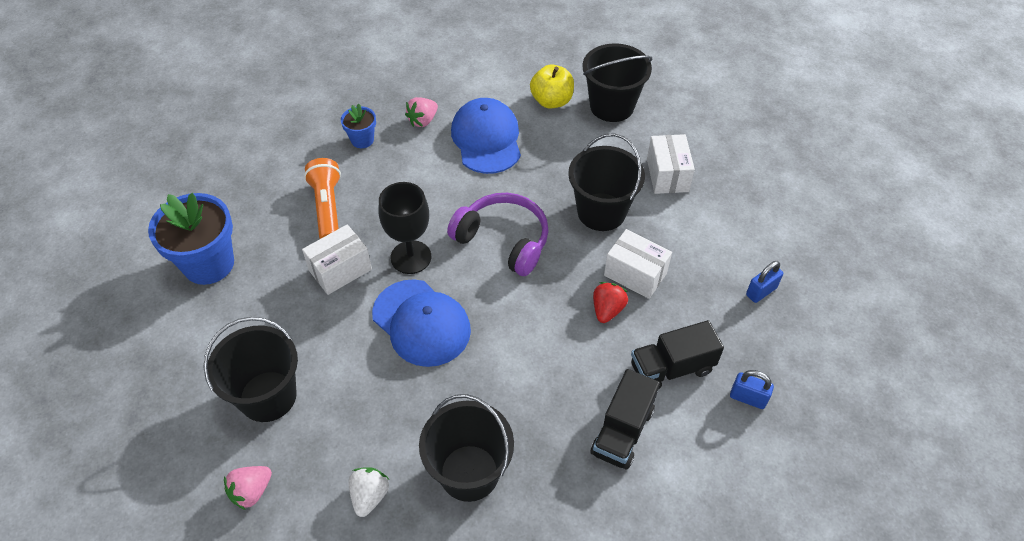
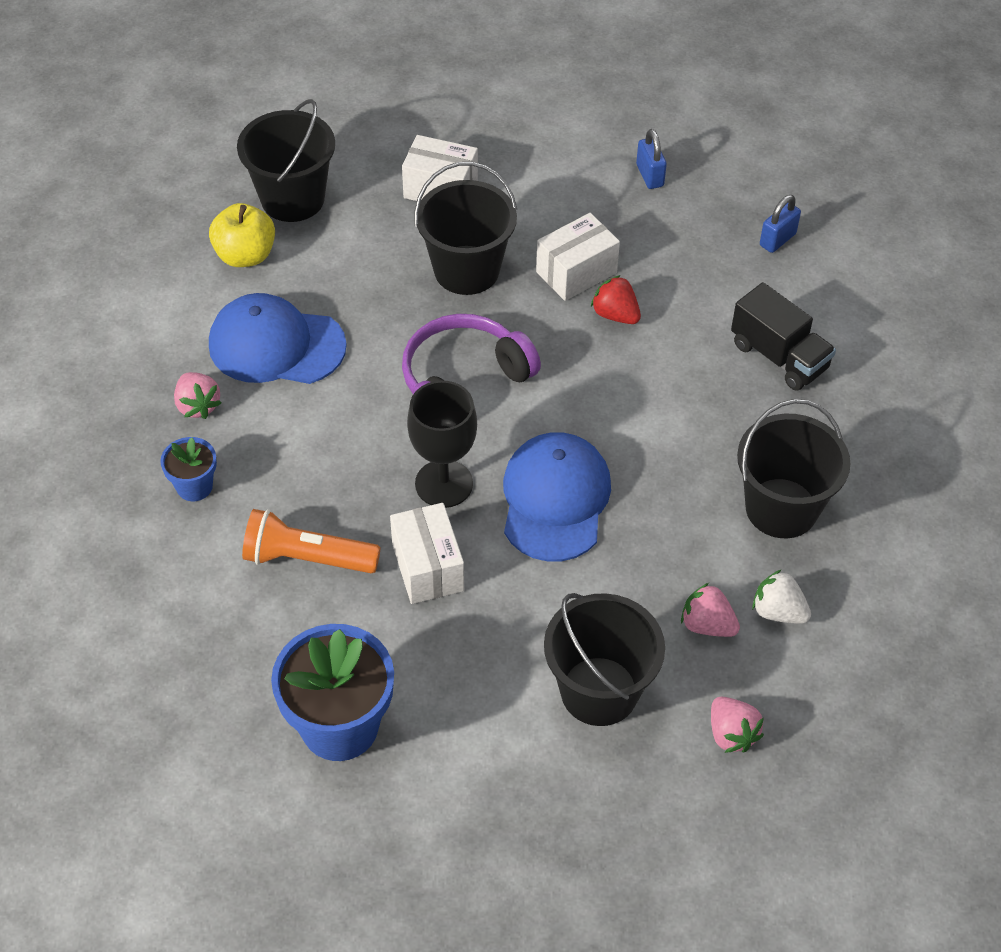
camera: 70 degrees left, 0 degrees up
blue cap [372,279,471,367] -> blue cap turned 60 degrees counterclockwise [503,432,611,562]
black truck [631,320,724,389] -> none
none -> pink strawberry [681,583,740,637]

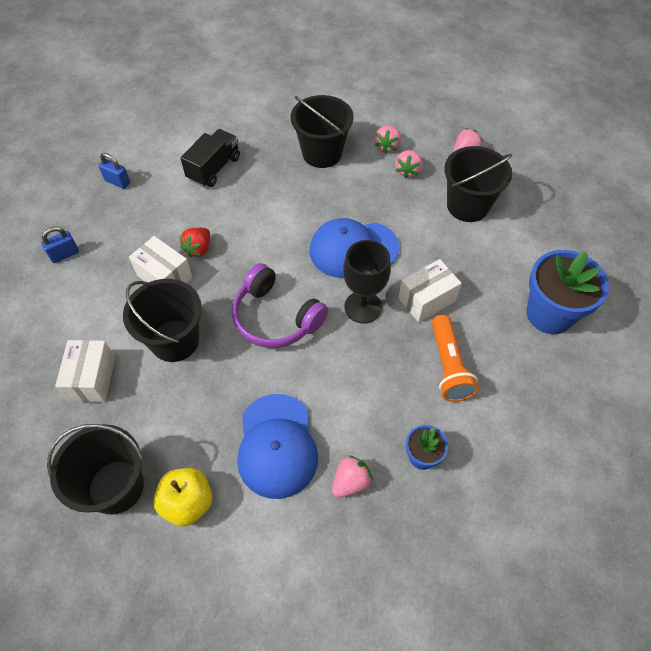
camera: 105 degrees left, 5 degrees up
white strawberry [752,569,811,624] -> pink strawberry [375,125,401,153]

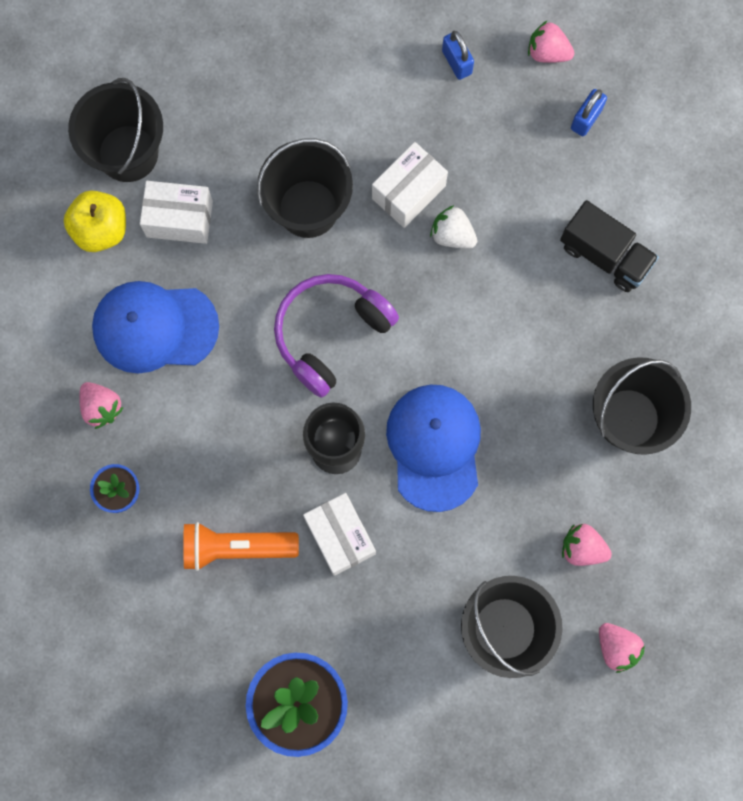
camera: 95 degrees right, 20 degrees up
white box [55,340,115,402] -> white box moved to [140,181,213,244]
red strawberry [179,228,210,257] -> white strawberry [430,205,477,248]
pink strawberry [375,125,401,153] -> pink strawberry moved to [528,20,574,63]

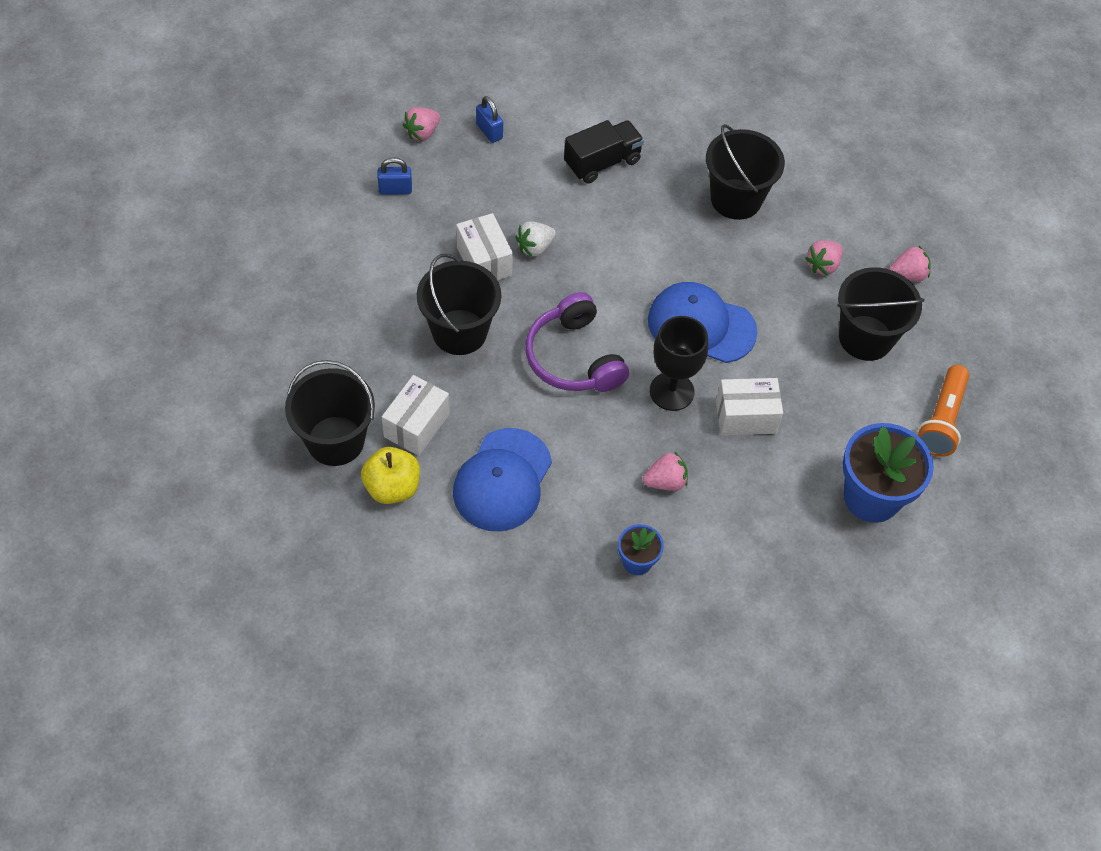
camera: 70 degrees left, 20 degrees down
pink strawberry [79,382,124,429] -> pink strawberry moved to [643,451,688,491]
orange flashlight [183,522,299,571] -> orange flashlight moved to [918,365,969,457]

